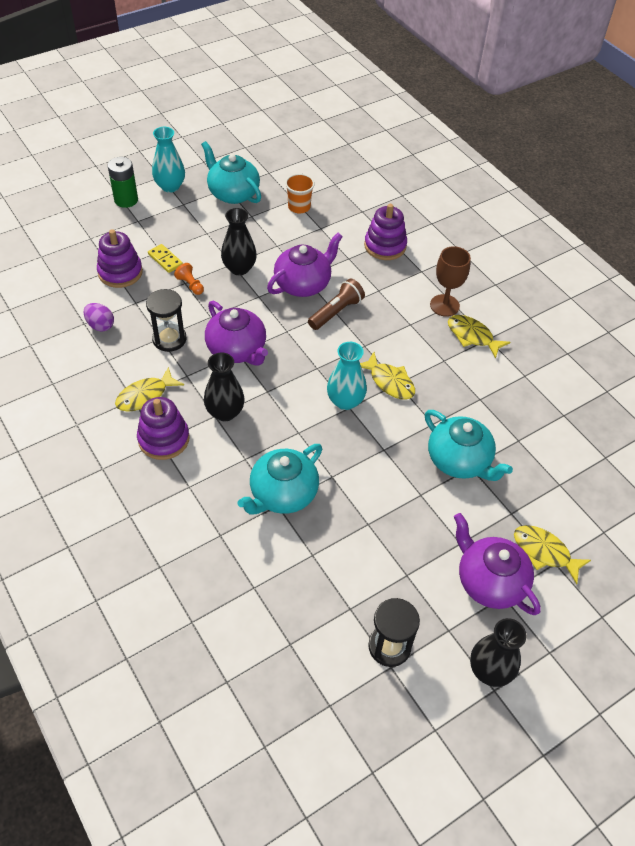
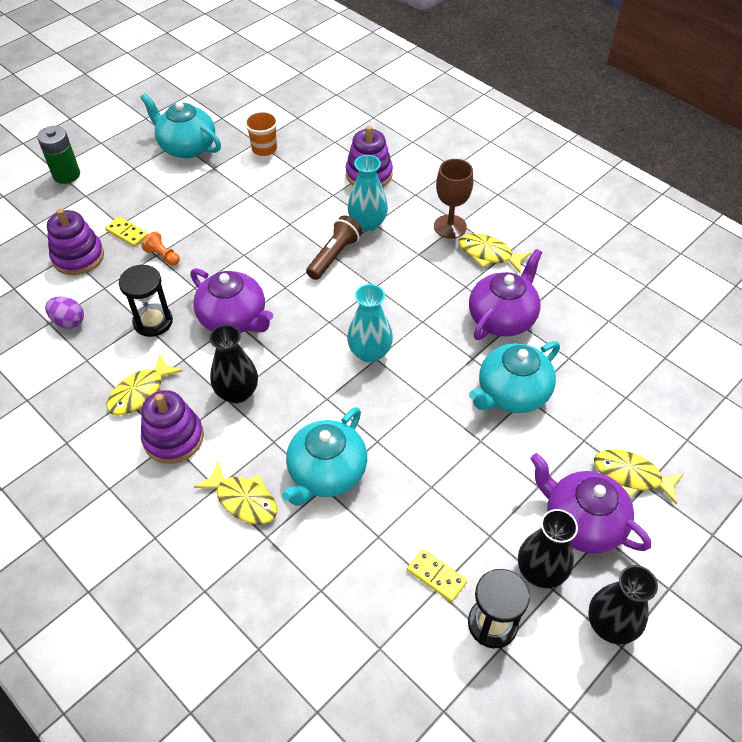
camera: 10 degrees left, 0 degrees up
turquoise vase [152,127,185,193] -> turquoise vase moved to [348,155,388,232]
black vase [221,208,257,275] -> black vase moved to [518,509,578,588]
purple teapot [267,233,343,297] -> purple teapot moved to [469,249,542,340]
yellow fish [360,352,415,399] -> yellow fish moved to [194,462,277,524]
turquoise teapot [425,410,513,481] -> turquoise teapot turned 105 degrees clockwise [469,341,560,413]
none -> yellow domino [407,549,467,602]

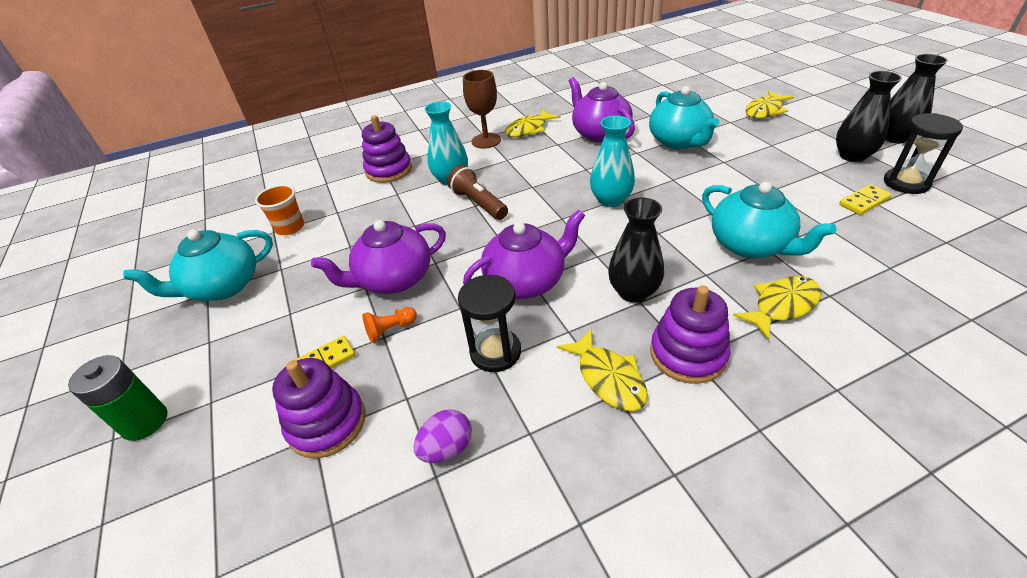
camera: 65 degrees left, 10 degrees down
purple teapot [530,453,651,553] -> purple teapot moved to [311,220,446,294]

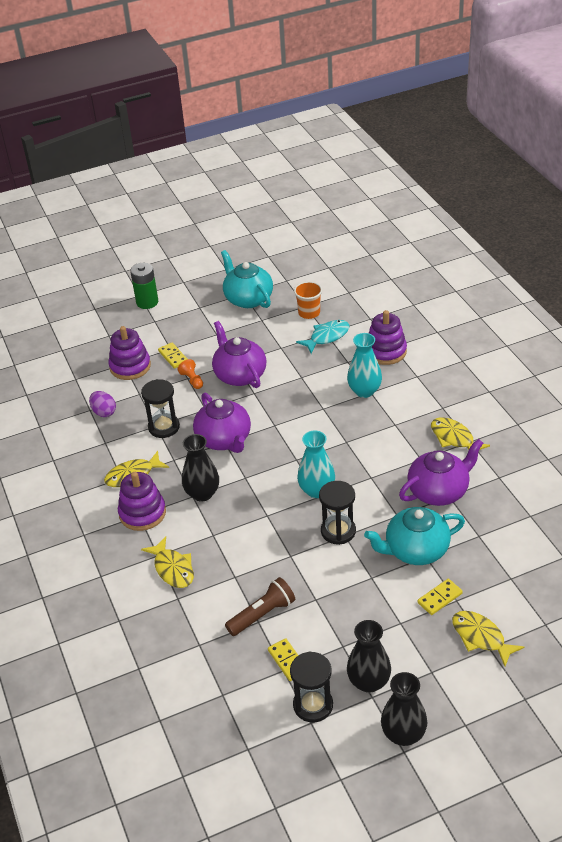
camera: 90 degrees right, 0 degrees up
brown flashlight [447,165,508,220] -> brown flashlight moved to [225,577,295,636]
brown goblet [463,70,501,149] -> none
turquoise teapot [702,182,837,258] -> none
none -> turquoise fish [296,320,349,354]
none -> black hourglass [319,481,356,545]
none -> yellow domino [417,579,463,615]

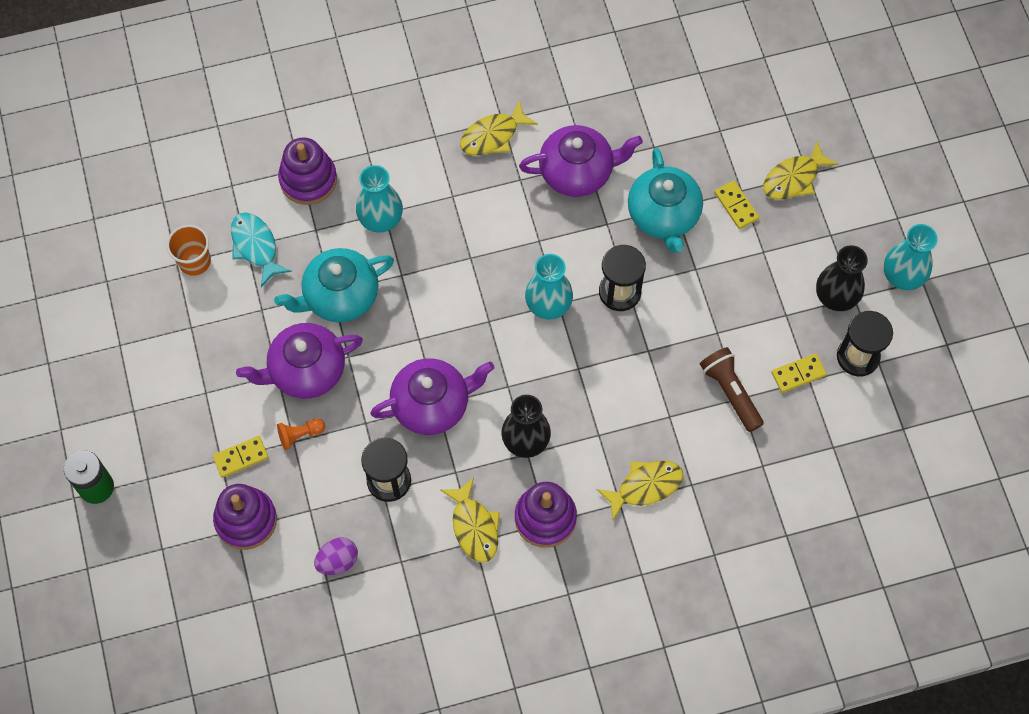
camera: 85 degrees left, 25 degrees up
turquoise teapot [221,250,273,308] -> turquoise teapot moved to [274,248,394,322]
black vase [381,672,427,746] -> turquoise vase [884,224,938,290]
purple teapot [399,439,483,506] -> purple teapot turned 105 degrees clockwise [519,125,643,197]

